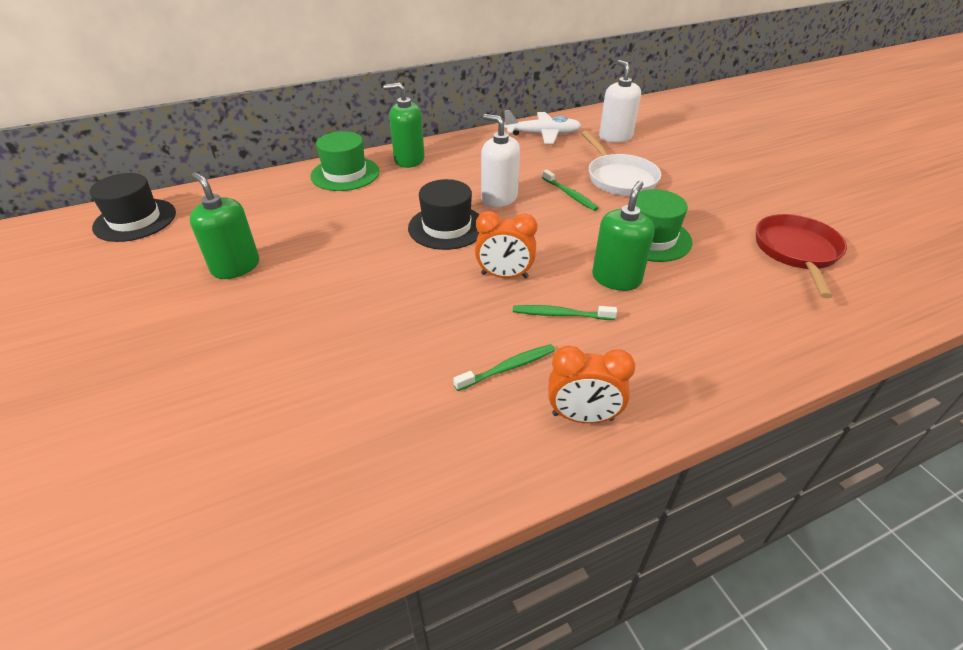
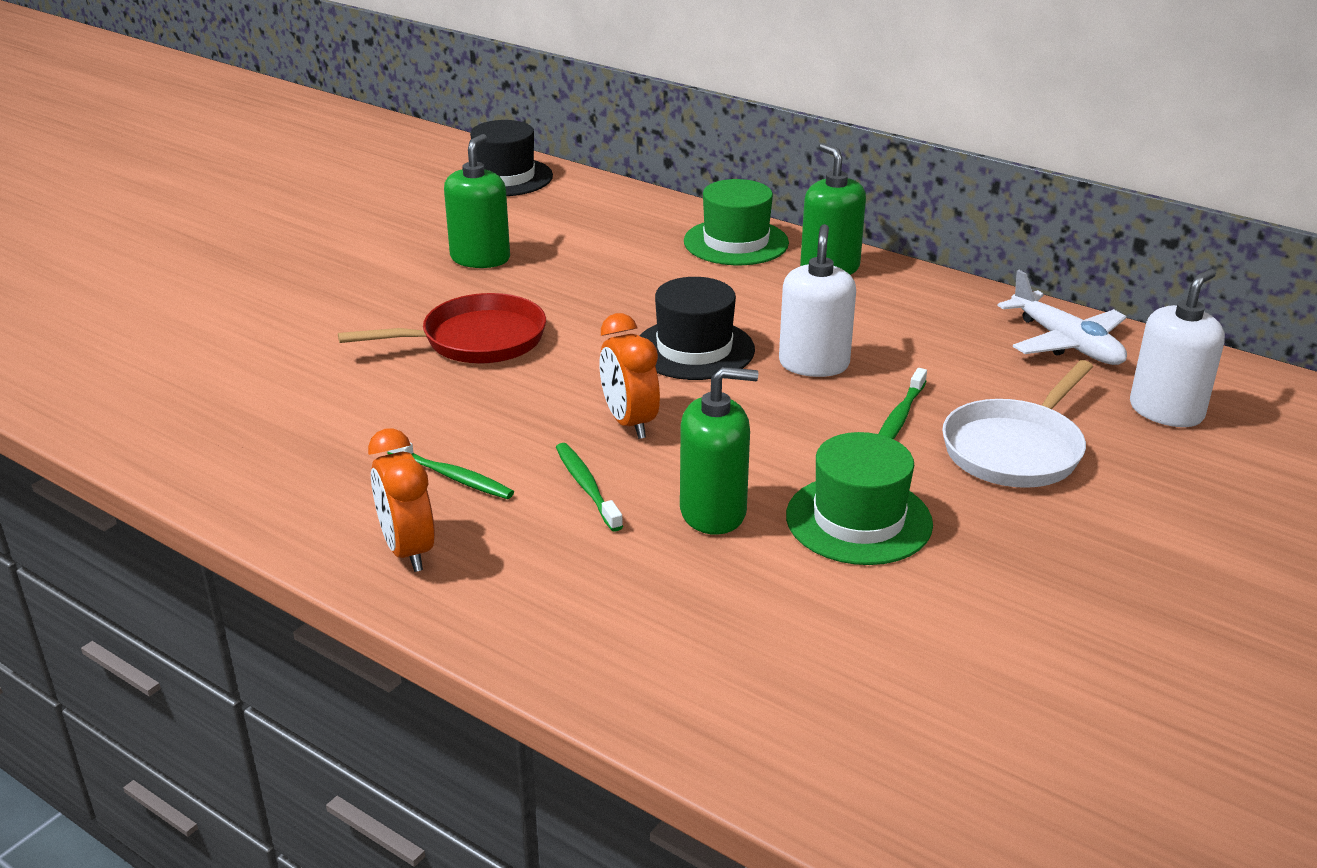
camera: 60 degrees right, 10 degrees down
red pan [756,214,847,298] -> red pan moved to [338,293,546,364]

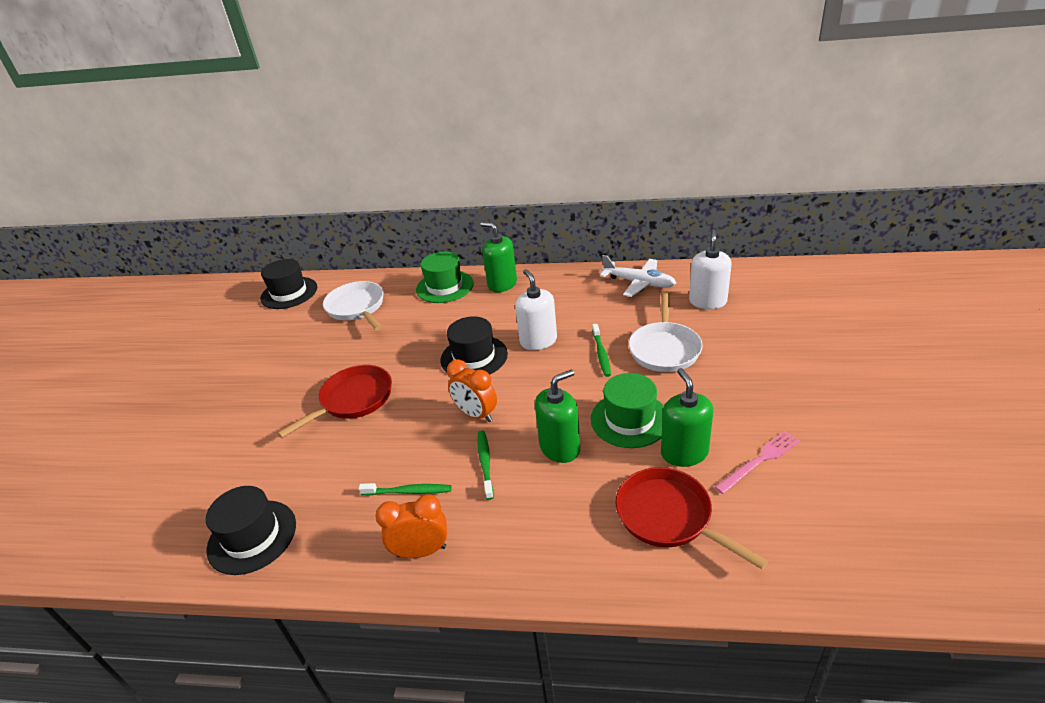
camera: 25 degrees left, 5 degrees up
orange clock [368,428,435,572] -> orange clock turned 135 degrees clockwise [375,494,447,558]
green soap dispenser [444,134,510,268] -> green soap dispenser moved to [661,368,713,467]
green toothbrush [556,443,623,532] -> green toothbrush turned 45 degrees clockwise [477,430,494,500]
none -> black hat [206,486,296,575]
none -> white pan [323,281,384,330]
none -> red pan [615,467,768,569]
none -> pink fork [715,431,800,494]

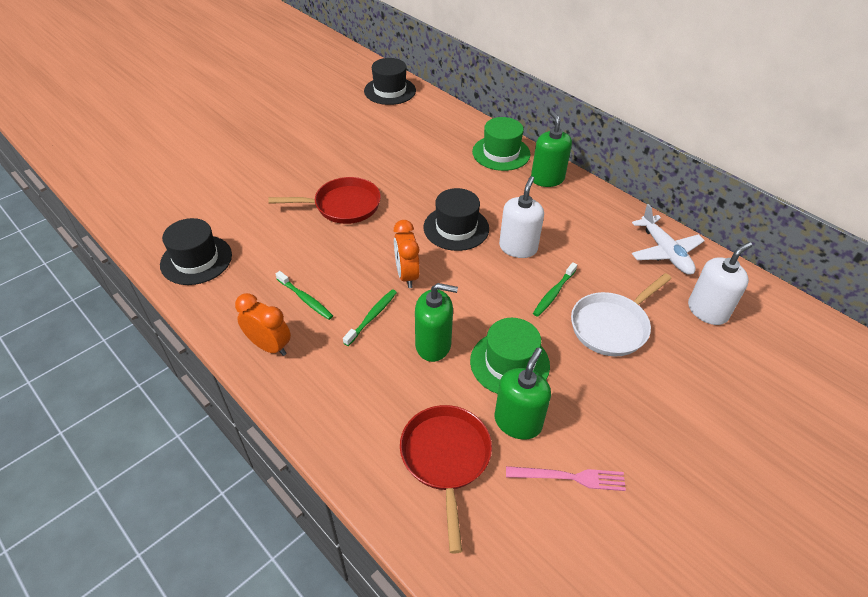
camera: 35 degrees right, 10 degrees up
white pan [323,281,384,330] -> none

